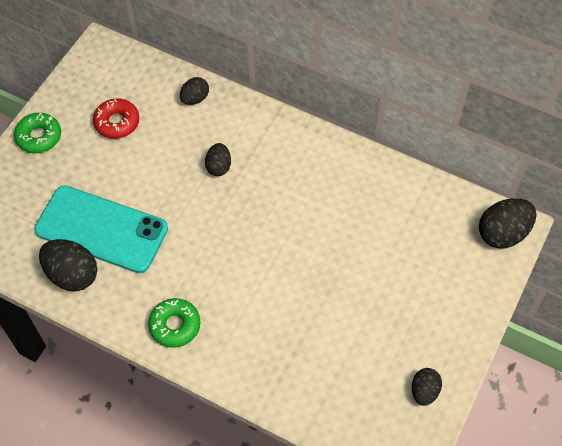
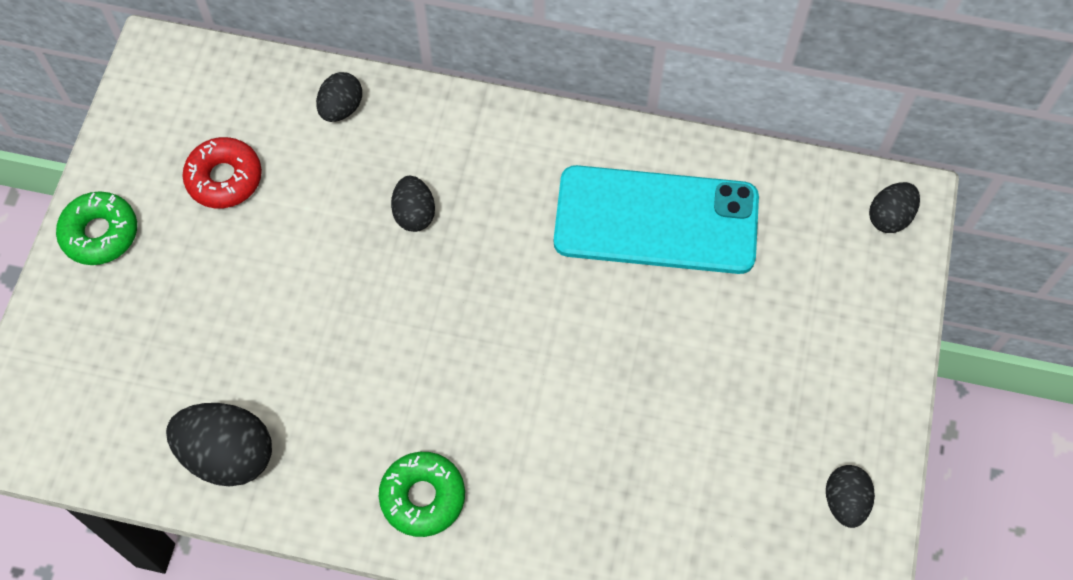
camera: 15 degrees left, 5 degrees up
turquoise phone [34,185,168,273] -> turquoise phone moved to [554,165,759,274]
black egg [479,198,536,249] -> black egg [869,182,920,233], size x0.59

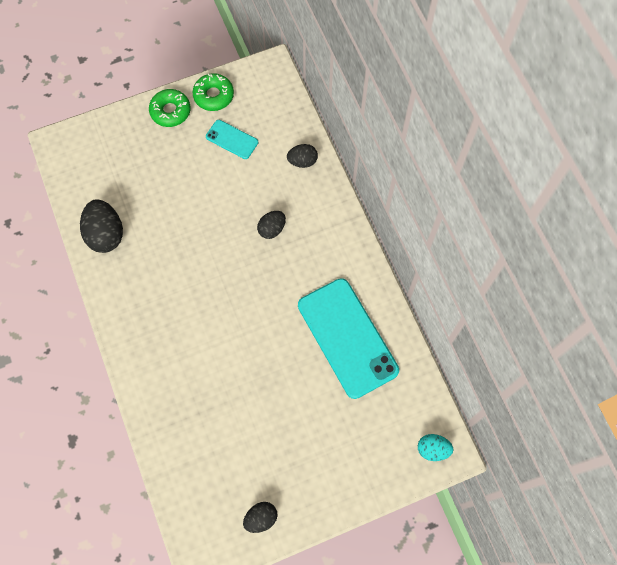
camera: 55 degrees right, 5 degrees up
red donut [182,137,262,208] -> turquoise phone [206,120,258,159]
green donut [379,452,465,537] -> green donut moved to [192,73,234,111]
black egg [869,182,920,233] -> turquoise egg [418,434,453,461]

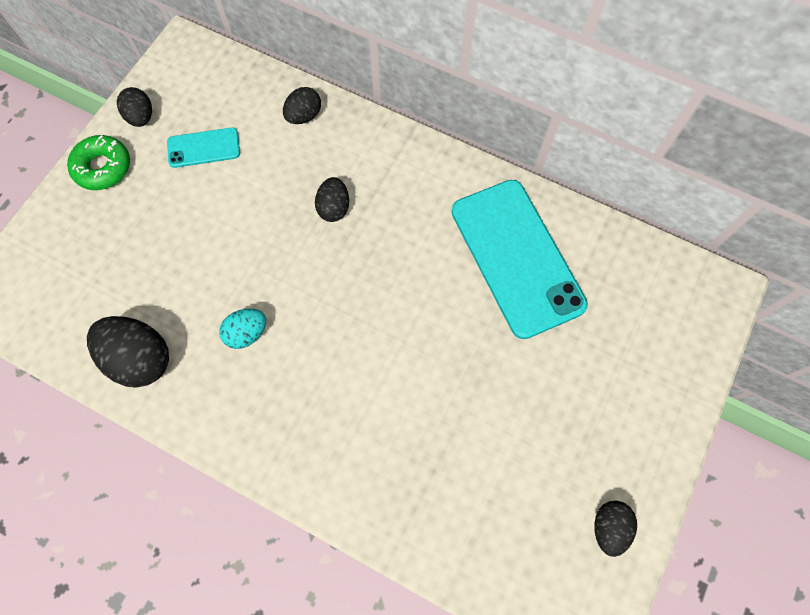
camera: 40 degrees left, 0 degrees up
green donut [192,73,234,111] -> black egg [117,87,152,127]
turquoise phone [298,278,399,399] -> turquoise phone turned 45 degrees clockwise [451,180,588,339]
turquoise egg [418,434,453,461] -> turquoise egg moved to [219,309,266,349]

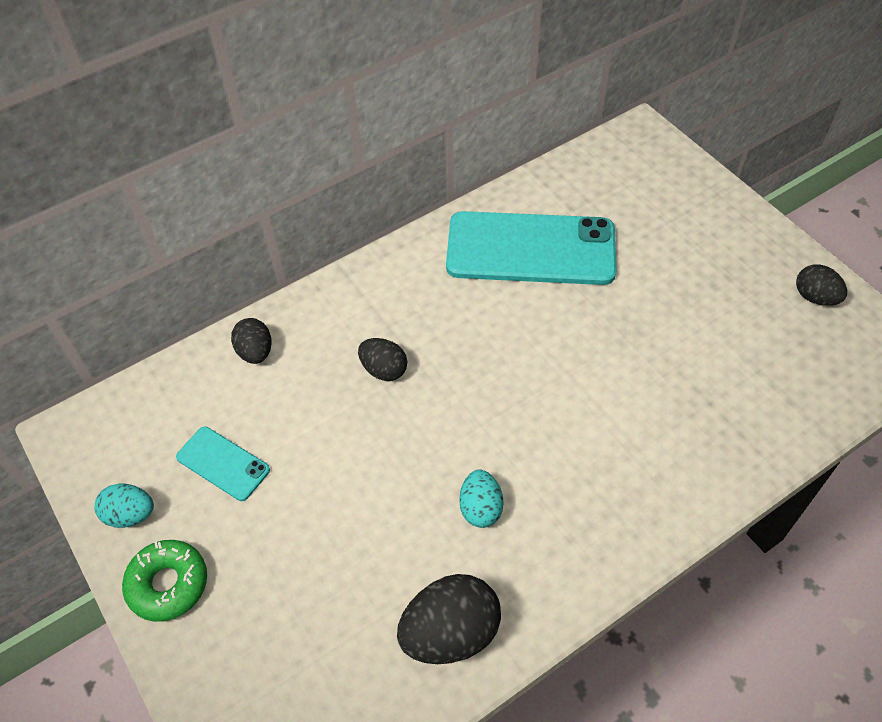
camera: 60 degrees left, 15 degrees down
black egg [117,87,152,127] -> turquoise egg [94,484,154,528]
turquoise phone [167,127,240,168] -> turquoise phone turned 75 degrees counterclockwise [176,427,270,501]

